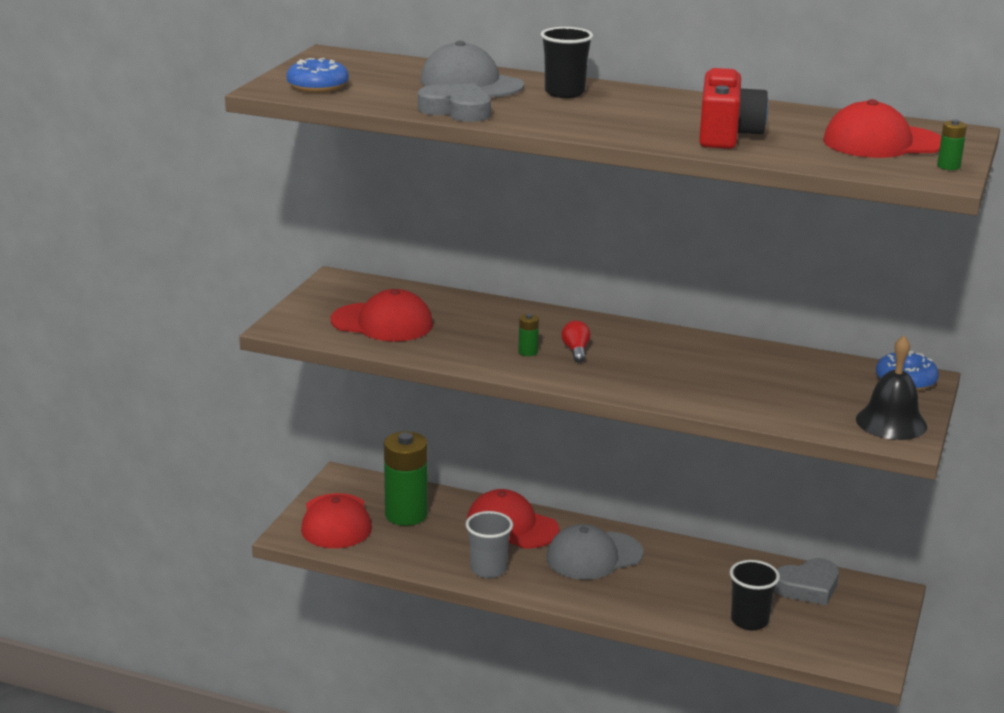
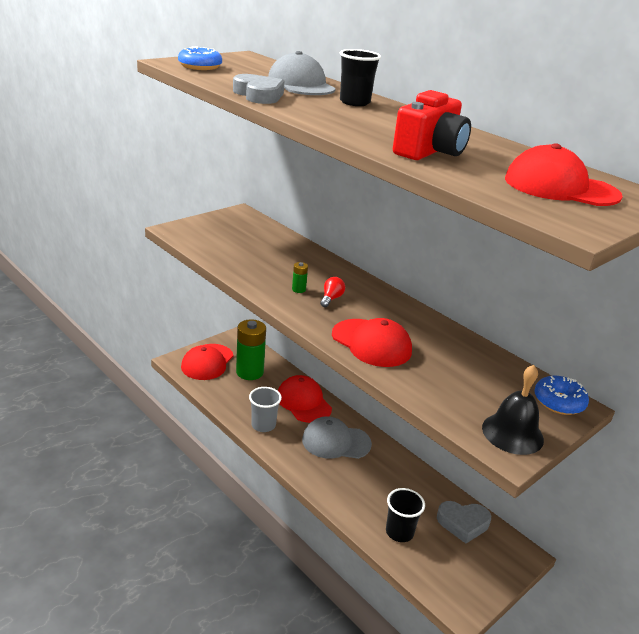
camera: 25 degrees right, 5 degrees up
red cap [331,289,433,342] -> red cap moved to [332,318,412,367]
green battery [937,119,967,170] -> none

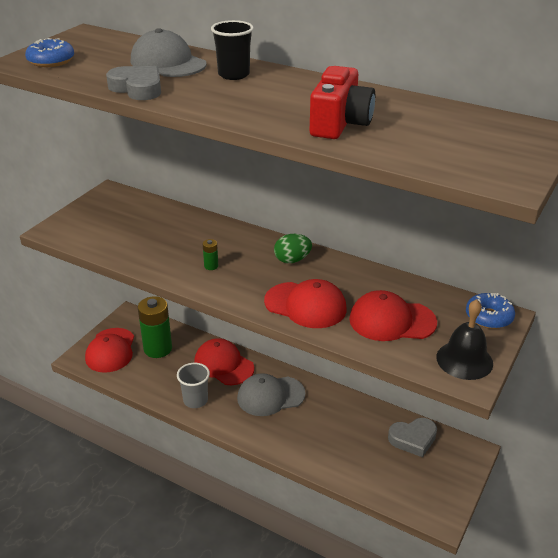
camera: 15 degrees left, 5 degrees up
red light bulb [320,277,345,307] -> none
black cup [386,488,425,542] -> none
red cap [505,143,623,206] -> red cap moved to [349,290,437,341]
none -> green egg [274,234,312,263]

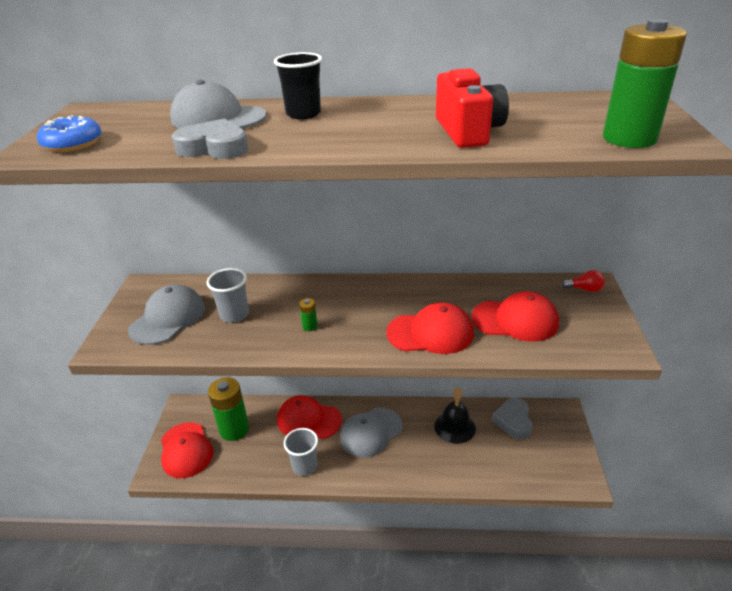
camera: 25 degrees left, 0 degrees up
green egg [274,234,312,263] -> none
red cap [349,290,437,341] -> red cap turned 150 degrees counterclockwise [471,292,559,341]
grey heart [388,418,437,457] -> grey heart turned 135 degrees clockwise [492,398,532,440]
black bell [436,299,493,380] -> black bell moved to [434,387,476,444]
blue donut [466,293,515,329] -> red light bulb [562,270,605,292]
none -> grey cap [128,285,205,345]
none -> grey cup [207,268,249,323]
none -> green battery [603,19,687,148]

